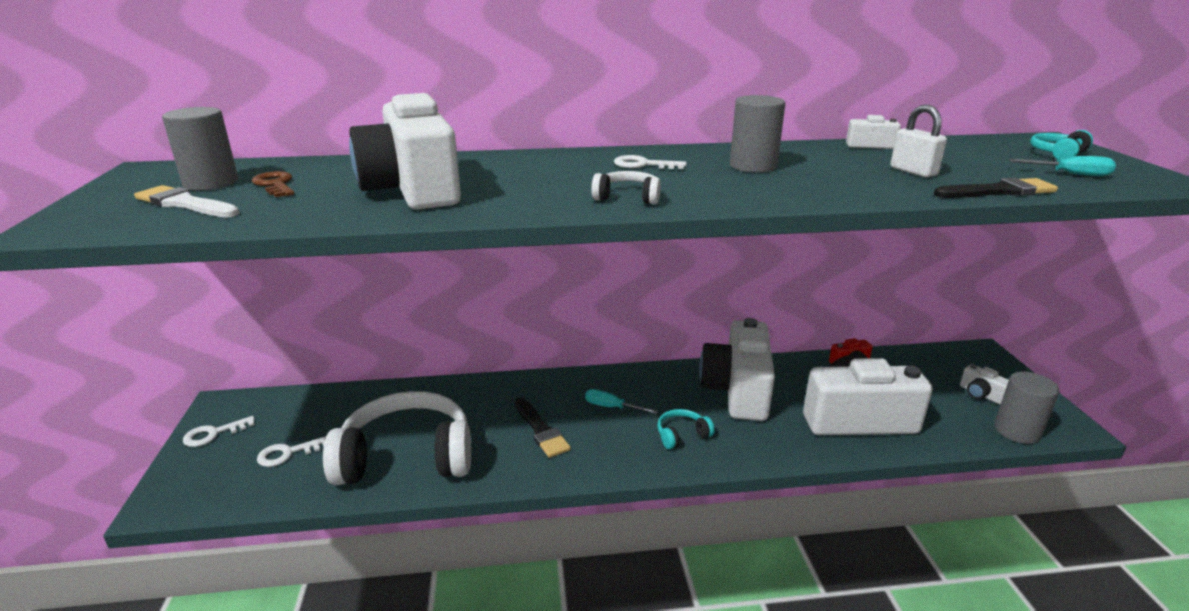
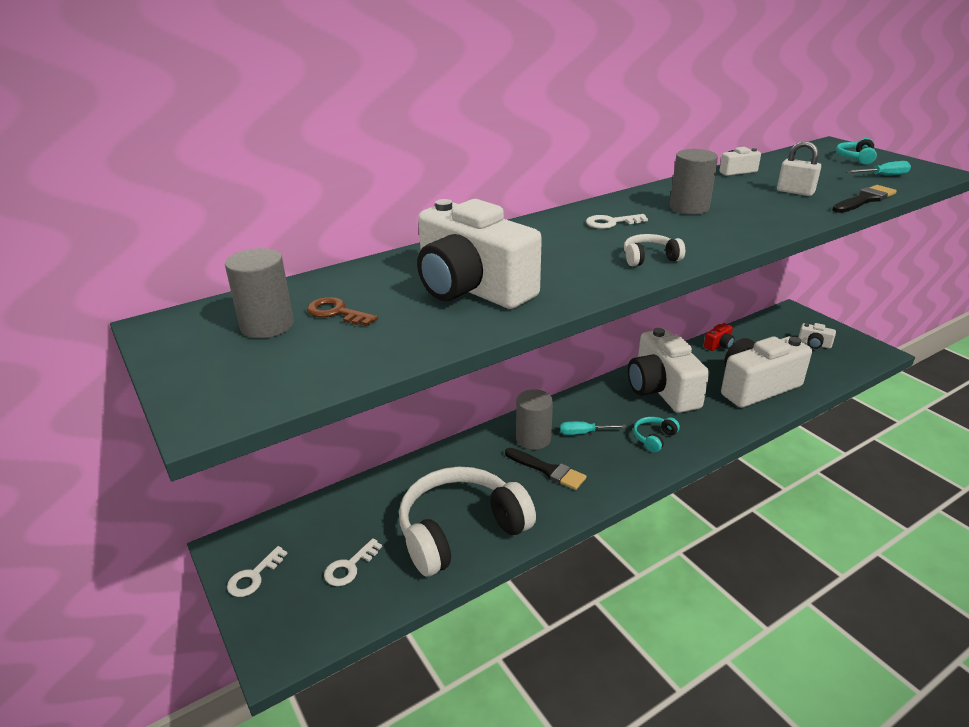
camera: 25 degrees left, 5 degrees up
white brush [134,185,239,217] -> none
grey cylinder [994,372,1060,444] -> grey cylinder moved to [516,389,553,450]

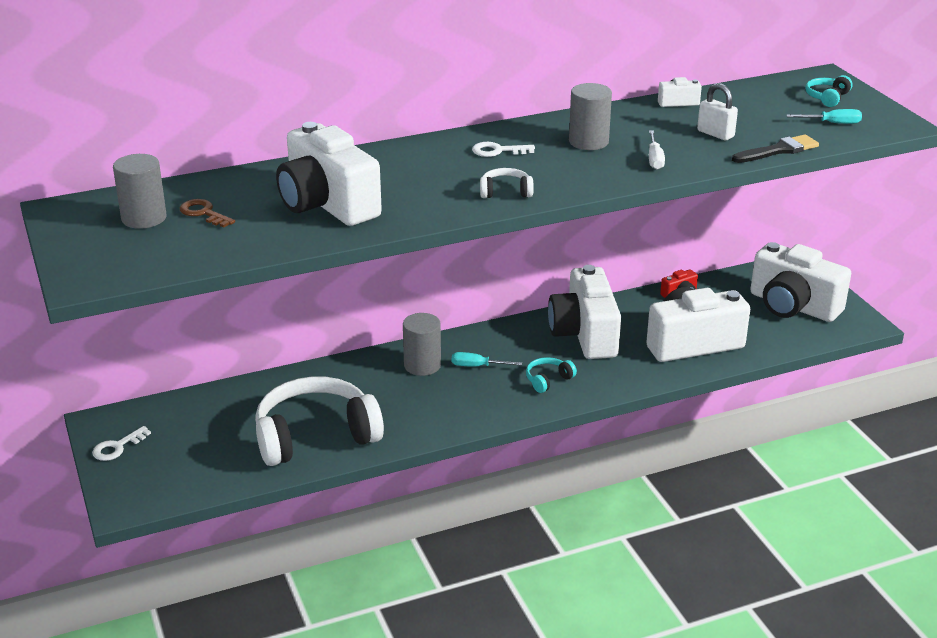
camera: 10 degrees right, 0 degrees up
white key [324,538,382,586] -> none
black brush [505,448,587,490] -> none
white camera [798,323,836,349] -> white camera [750,242,851,322], size x2.44
none -> white screwdriver [649,131,665,170]

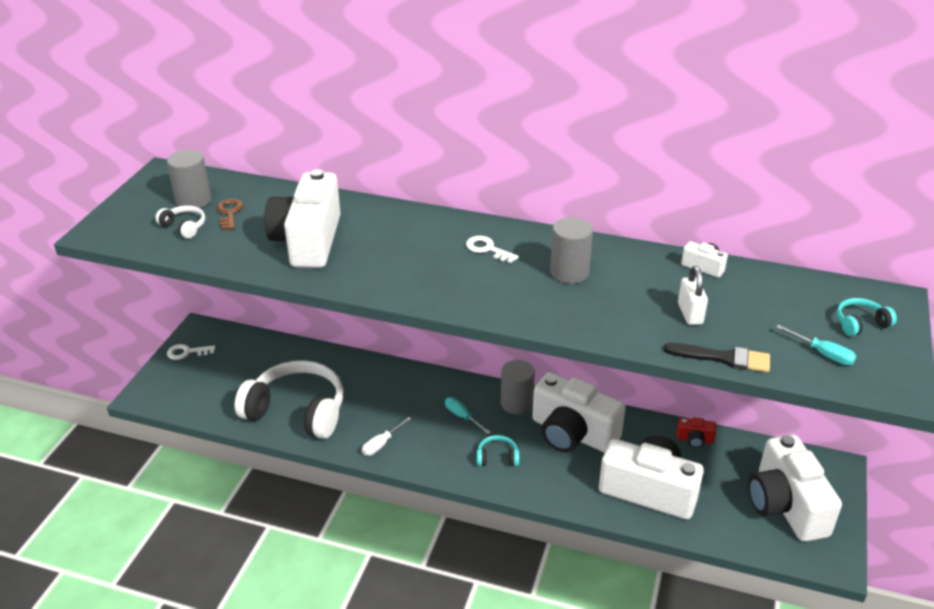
camera: 40 degrees right, 5 degrees up
grey cylinder [403,313,441,376] -> grey cylinder moved to [501,360,535,415]
white headphones [480,168,534,198] -> white headphones moved to [155,206,205,239]
white camera [548,265,621,359] -> white camera turned 90 degrees counterclockwise [532,372,625,453]
white screwdriver [649,131,665,170] -> white screwdriver moved to [362,417,411,456]

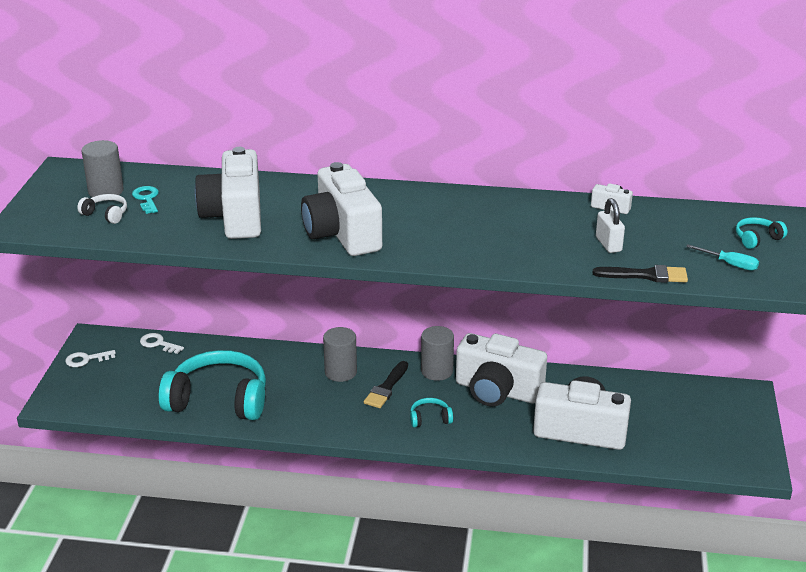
camera: 10 degrees left, 5 degrees down
brown key [216,199,243,230] -> turquoise key [132,186,159,214]
white headphones [234,360,343,439] -> turquoise headphones [158,350,266,420]
white screwdriver [362,417,411,456] -> none
turquoise screwdriver [445,397,491,434] -> black brush [364,361,408,408]
white key [466,236,519,263] -> white key moved to [140,333,184,354]
grey cylinder [550,217,593,284] -> grey cylinder moved to [323,327,357,382]
red camera [677,417,716,448] -> none
white camera [748,435,842,542] -> white camera moved to [301,162,382,256]

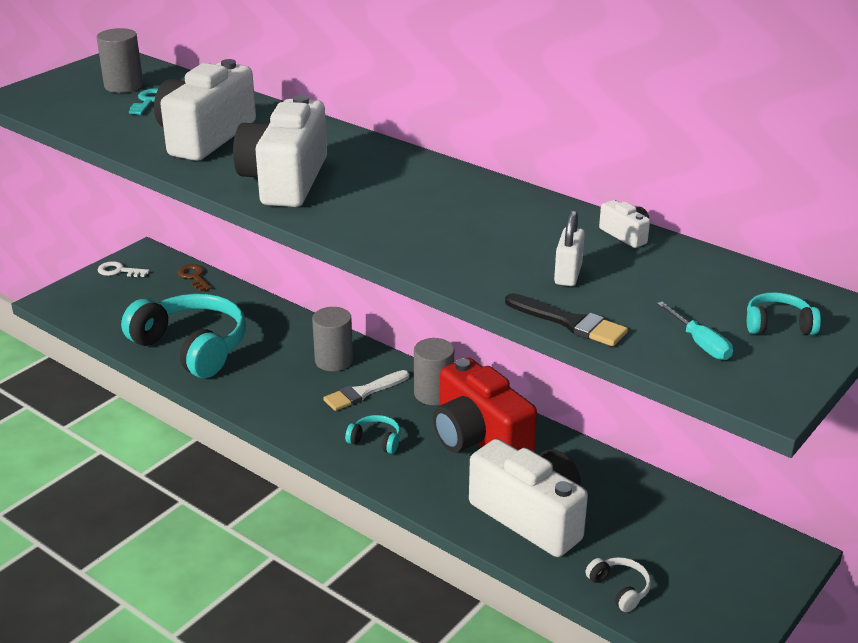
camera: 30 degrees right, 0 degrees up
white headphones [77,194,127,224] -> white headphones moved to [585,557,651,612]
white key [140,333,184,354] -> brown key [178,264,211,291]
black brush [364,361,408,408] -> white brush [323,370,409,411]
white camera [456,333,547,407] -> red camera [433,358,537,453]

